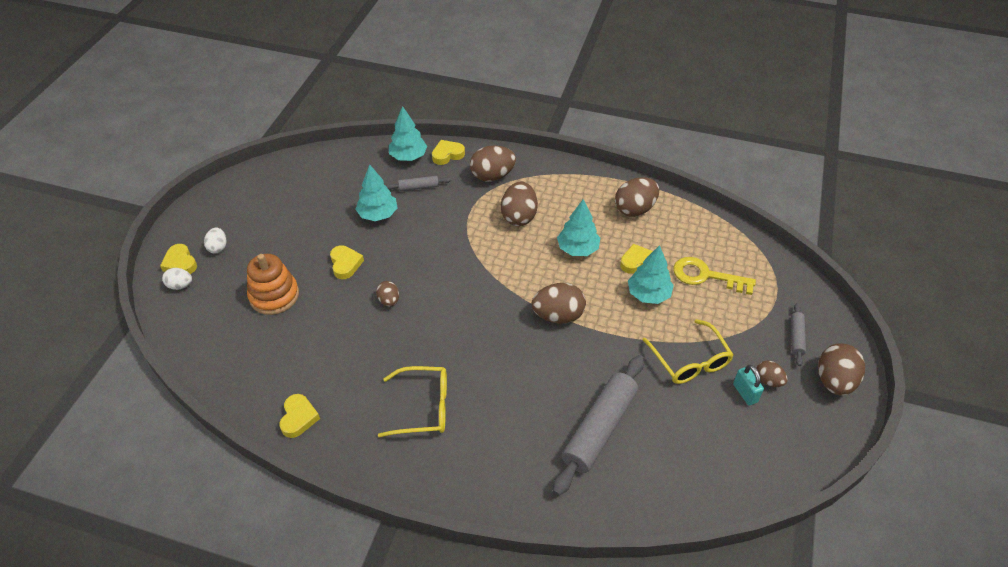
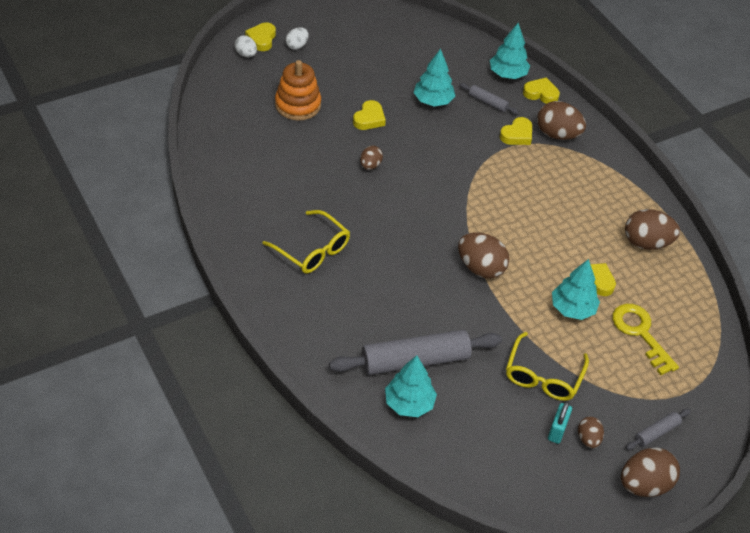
camera: 40 degrees right, 0 degrees up
yellow heart [279,394,320,438] -> yellow heart moved to [500,117,532,145]
brown egg [501,182,538,226] -> none
turquoise tree [557,199,600,256] -> turquoise tree moved to [385,355,437,417]

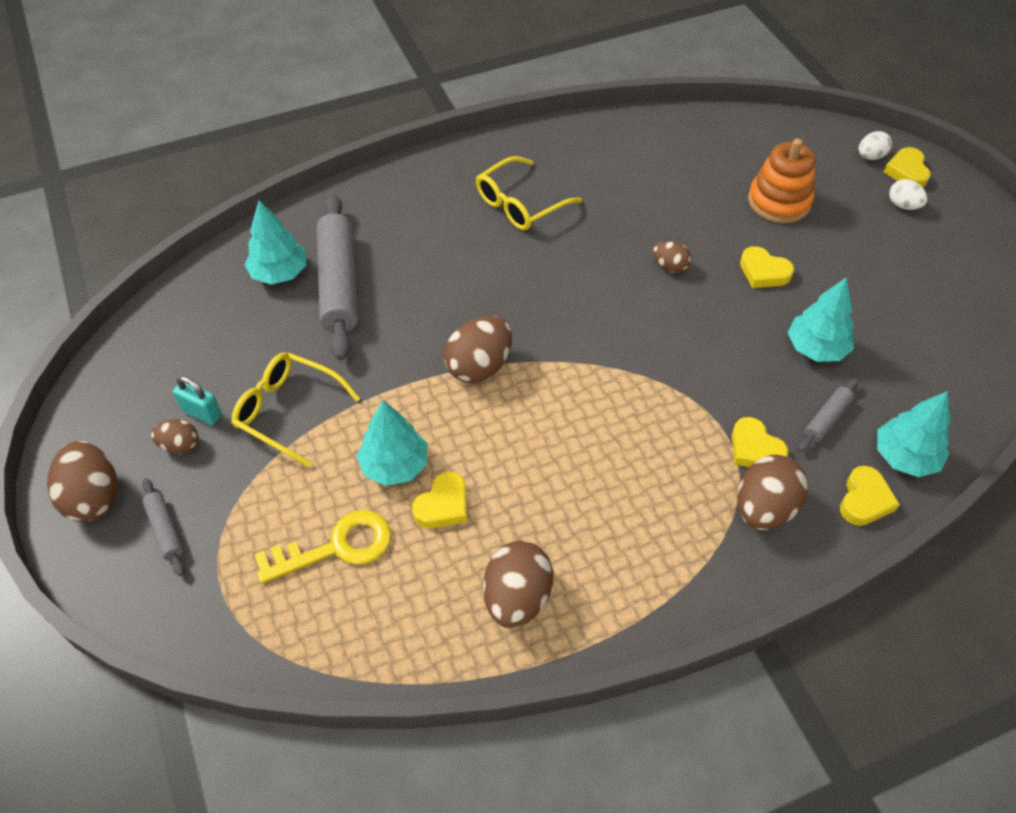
camera: 100 degrees right, 5 degrees up
yellow heart [245,23,276,51] -> yellow heart turned 105 degrees counterclockwise [884,147,931,187]

